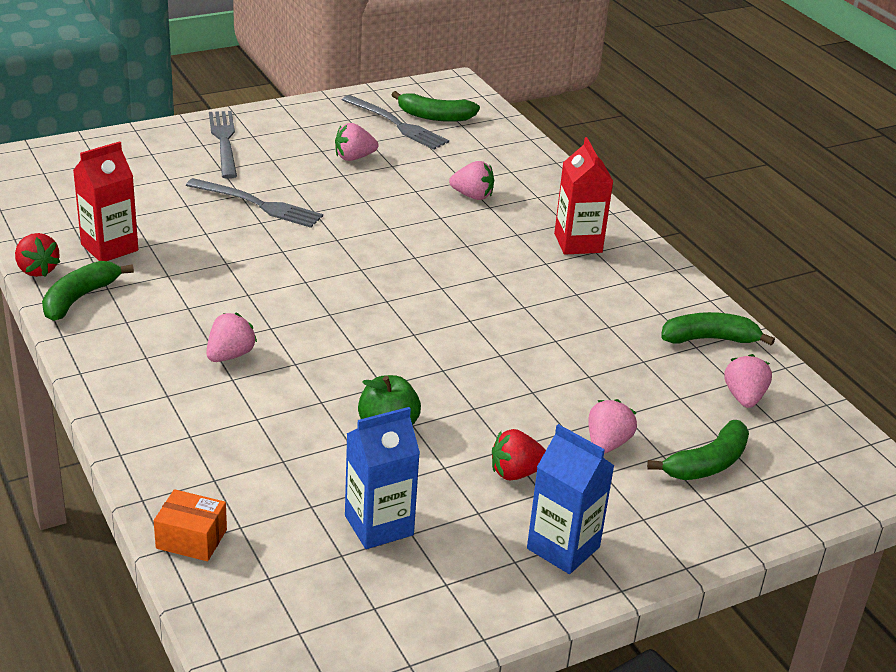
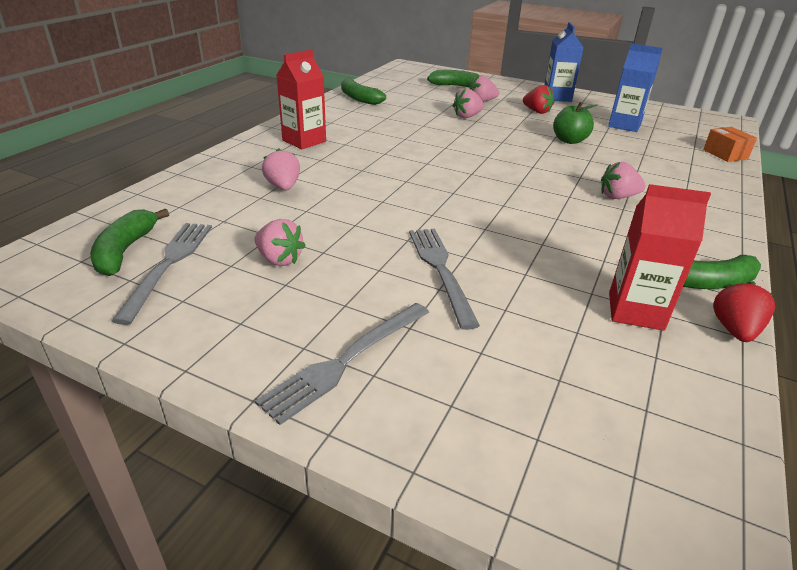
camera: 125 degrees left, 0 degrees up
green banana [392,91,480,122] -> green banana turned 150 degrees counterclockwise [90,209,169,276]
pink strawberry [724,354,772,408] -> pink strawberry moved to [453,89,484,118]

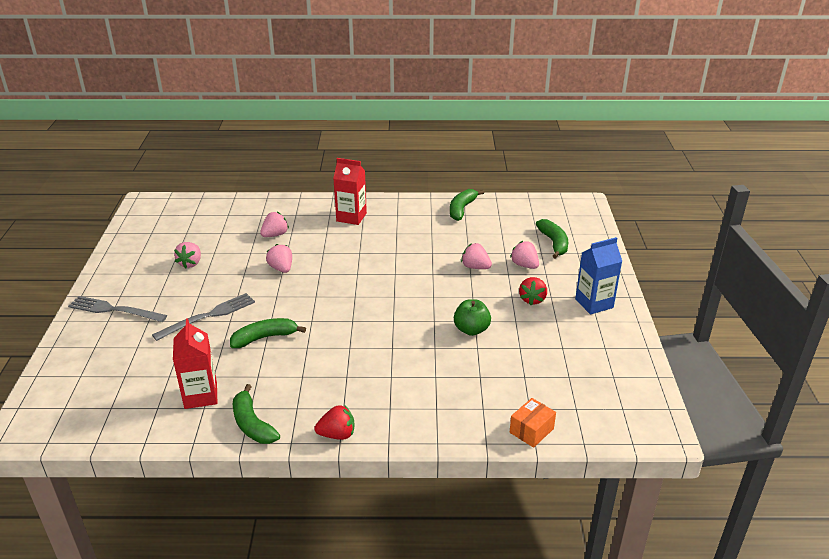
camera: 65 degrees right, 0 degrees up
green banana [90,209,169,276] -> green banana moved to [230,318,306,348]
grey fork [112,223,212,325] -> none
pink strawberry [601,162,646,199] -> pink strawberry moved to [266,244,292,273]
blue carton [608,44,663,132] -> none
red strawberry [713,281,775,342] -> red strawberry moved to [314,405,355,440]

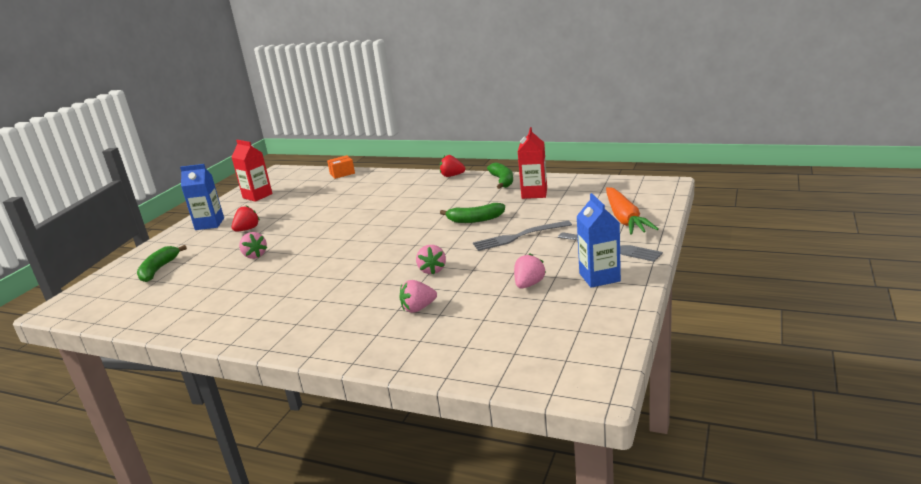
camera: 155 degrees left, 10 degrees down
red carton [333,158,367,225] -> red carton moved to [232,140,273,202]
green banana [450,189,484,221] -> none
green apple [454,299,491,336] -> none
pink strawberry [510,241,539,269] -> none
none -> blue carton [576,193,621,288]
none -> orange carrot [606,187,659,235]

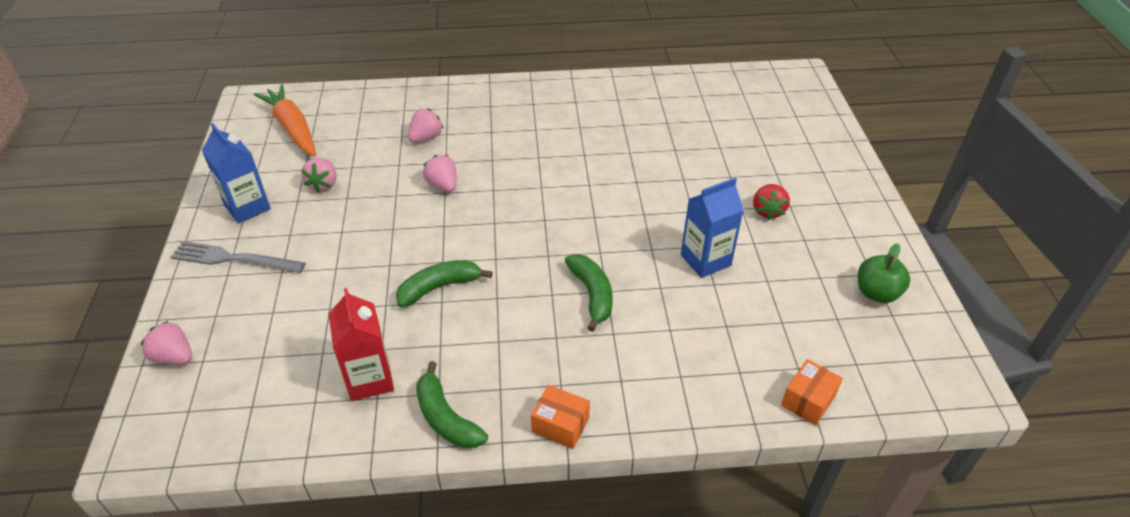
camera: 150 degrees right, 20 degrees up
green banana [137,245,187,282] -> green banana moved to [565,254,613,332]
blue carton [180,164,224,230] -> blue carton moved to [681,178,744,278]
red carton [232,140,273,202] -> green apple [858,243,911,303]
pink strawberry [239,232,267,259] -> pink strawberry moved to [140,321,192,365]
red strawberry [440,155,465,177] -> orange box [531,385,590,449]
grey fork [473,221,572,251] -> none
orange carrot [606,187,659,235] -> orange carrot moved to [254,84,316,157]

